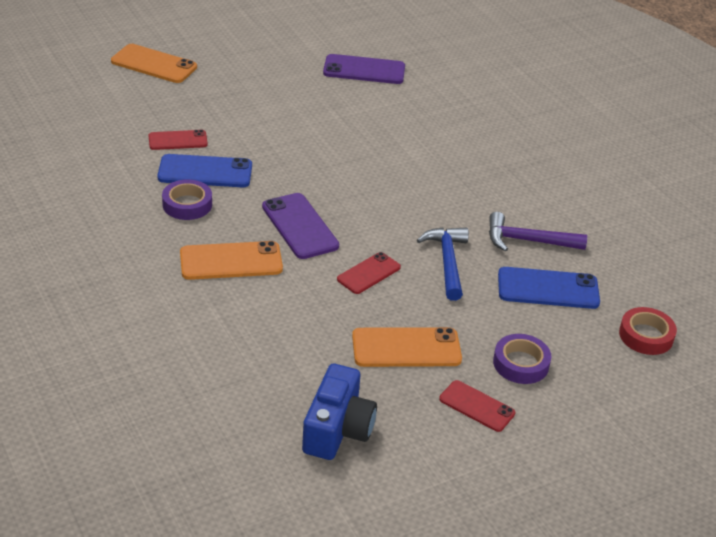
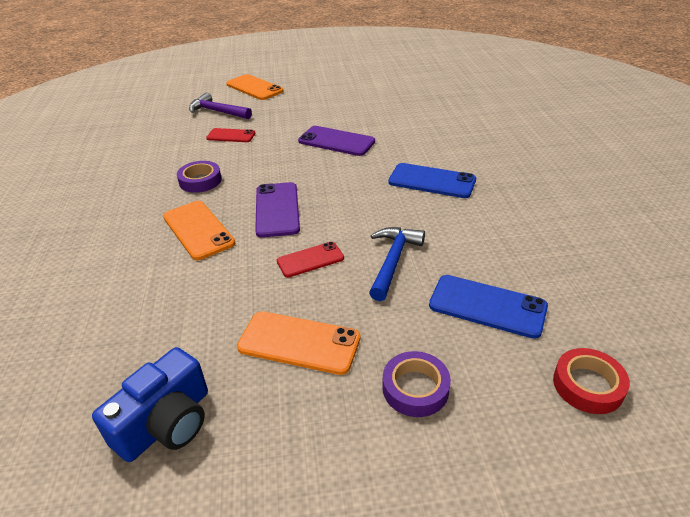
camera: 25 degrees right, 0 degrees up
blue phone [157,154,252,187] -> blue phone moved to [388,163,476,198]
orange phone [180,241,283,280] -> orange phone turned 45 degrees clockwise [163,201,235,260]
purple phone [323,54,405,84] -> purple phone moved to [298,126,375,156]
red phone [439,380,515,432] -> none
purple hammer [489,212,587,251] -> purple hammer moved to [189,93,252,119]

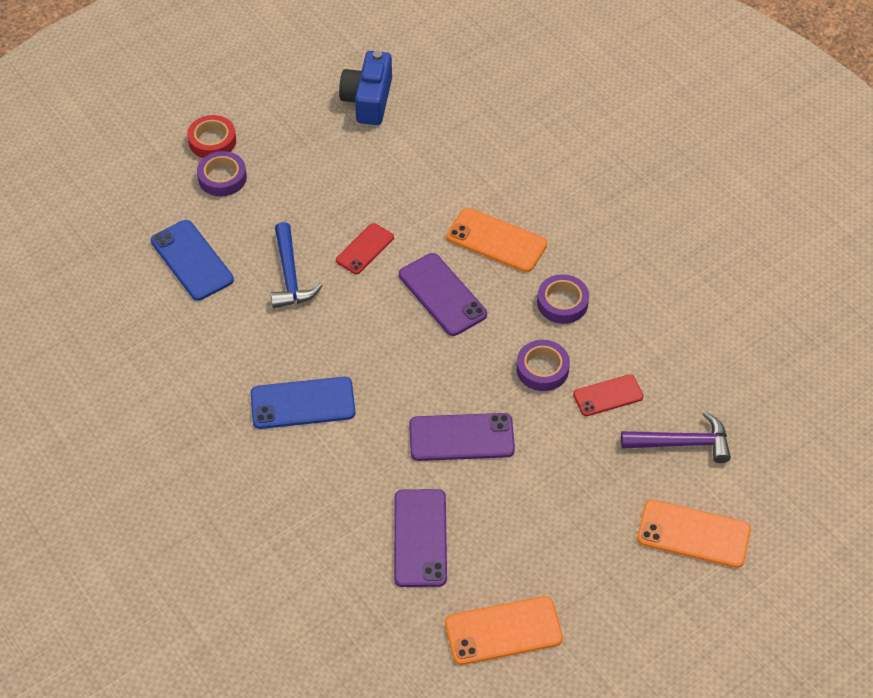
camera: 150 degrees right, 15 degrees up
orange phone [237,311,360,375] -> orange phone moved to [445,596,563,665]
blue phone [429,275,548,339] -> blue phone turned 60 degrees clockwise [151,220,234,301]
red tape [553,348,630,414] -> red tape moved to [187,115,236,158]
none -> purple phone [394,489,447,587]
none -> purple tape [516,340,570,391]

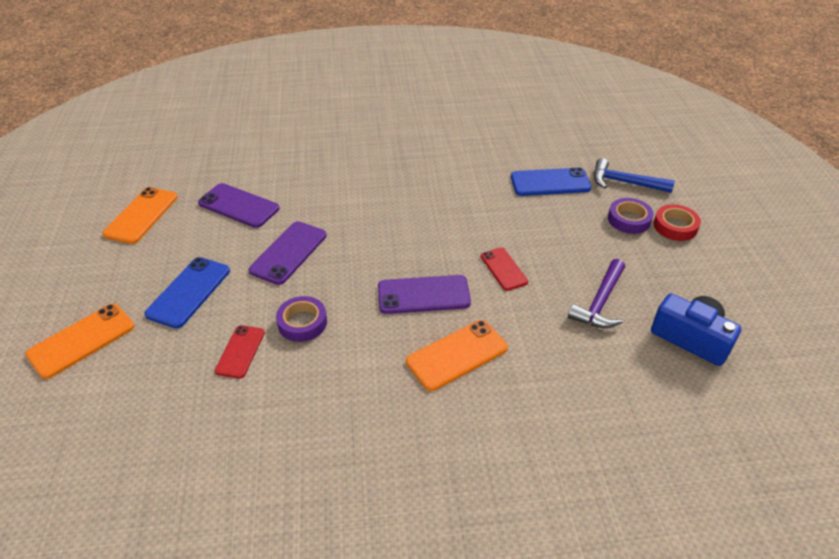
camera: 120 degrees right, 10 degrees down
blue phone [251,377,356,429] -> blue phone moved to [144,257,230,329]
blue hammer [271,222,323,308] -> blue hammer moved to [594,158,675,193]
purple tape [537,274,589,324] -> none
purple hammer [621,412,731,463] -> purple hammer moved to [568,259,625,328]

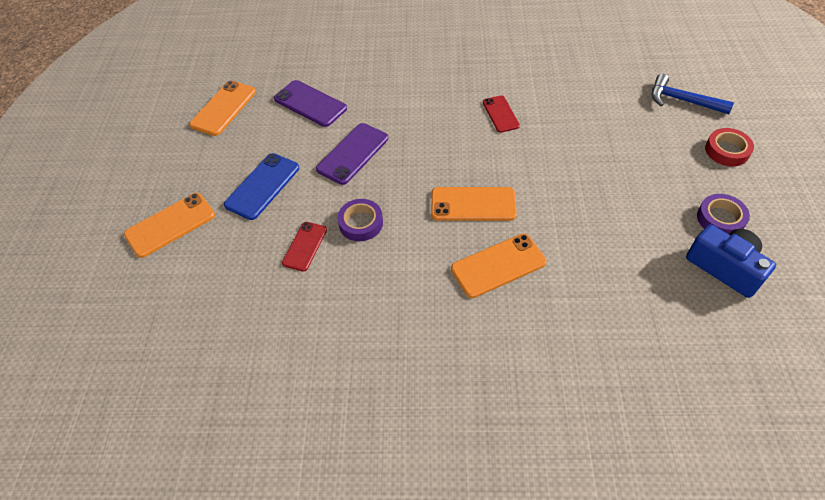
camera: 10 degrees right, 10 degrees up
purple phone [378,275,471,314] -> orange phone [431,187,517,221]
red phone [481,248,528,291] -> red phone moved to [483,95,520,133]
blue phone [511,167,592,196] -> none
purple hammer [568,259,625,328] -> none
purple tape [608,198,654,234] -> purple tape moved to [697,194,750,234]

